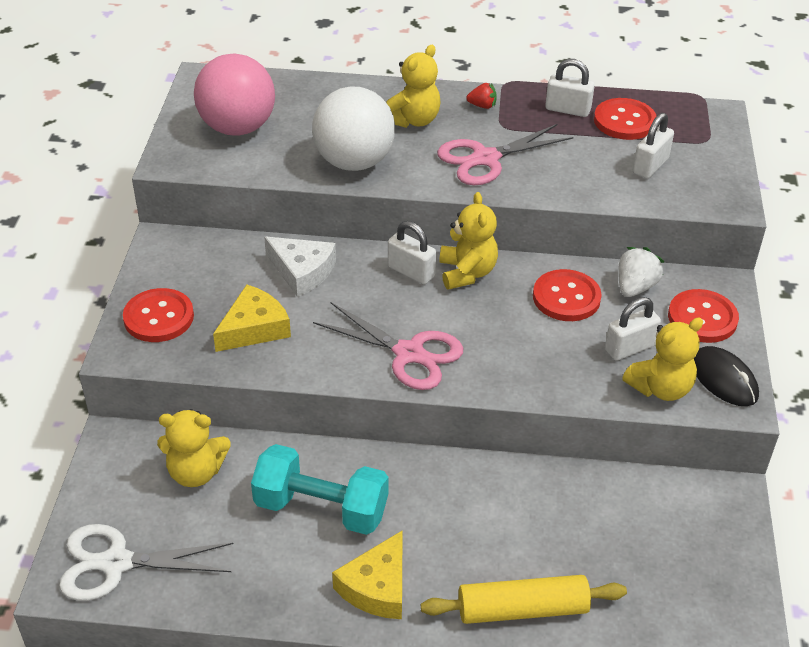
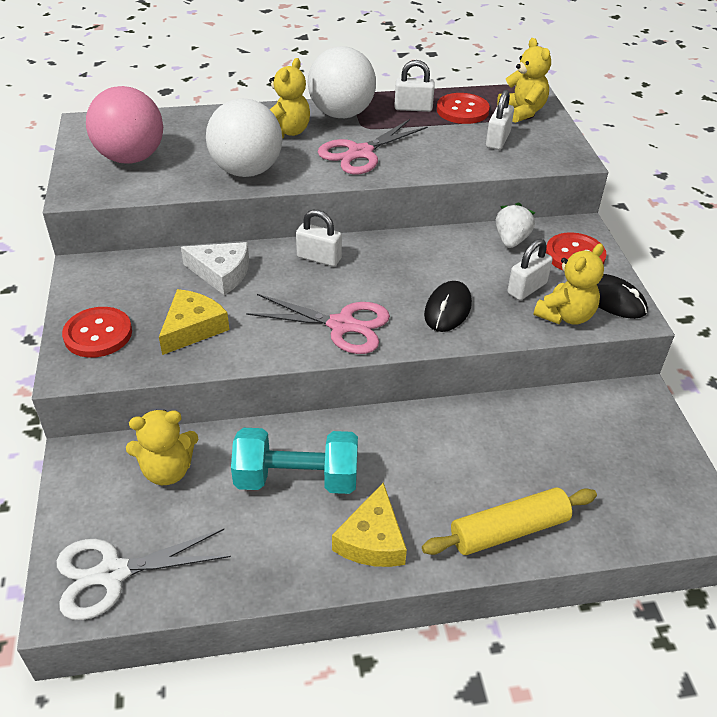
camera: 15 degrees left, 0 degrees up
yellow teddy bear [439,192,498,290] -> yellow teddy bear moved to [497,38,551,123]
red strawberry [466,83,497,109] -> white ball [308,46,376,118]
red button [533,269,602,321] -> none
none -> black mouse [424,281,472,332]

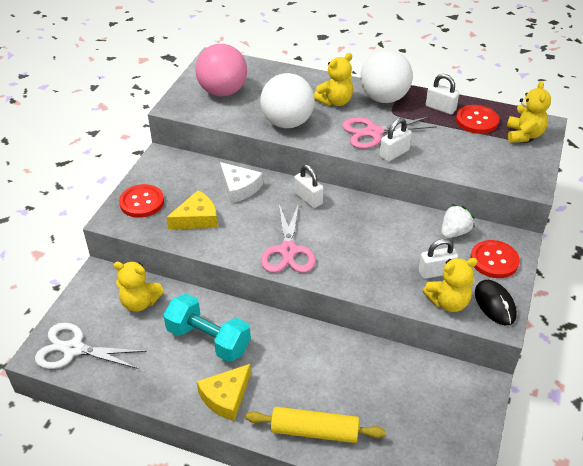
camera: 30 degrees right, 0 degrees up
pink scissors [246,294,390,354] -> pink scissors turned 45 degrees clockwise [261,203,316,273]
black mouse [424,281,472,332] -> none
white padlock [486,90,514,150] -> white padlock moved to [380,118,412,162]

